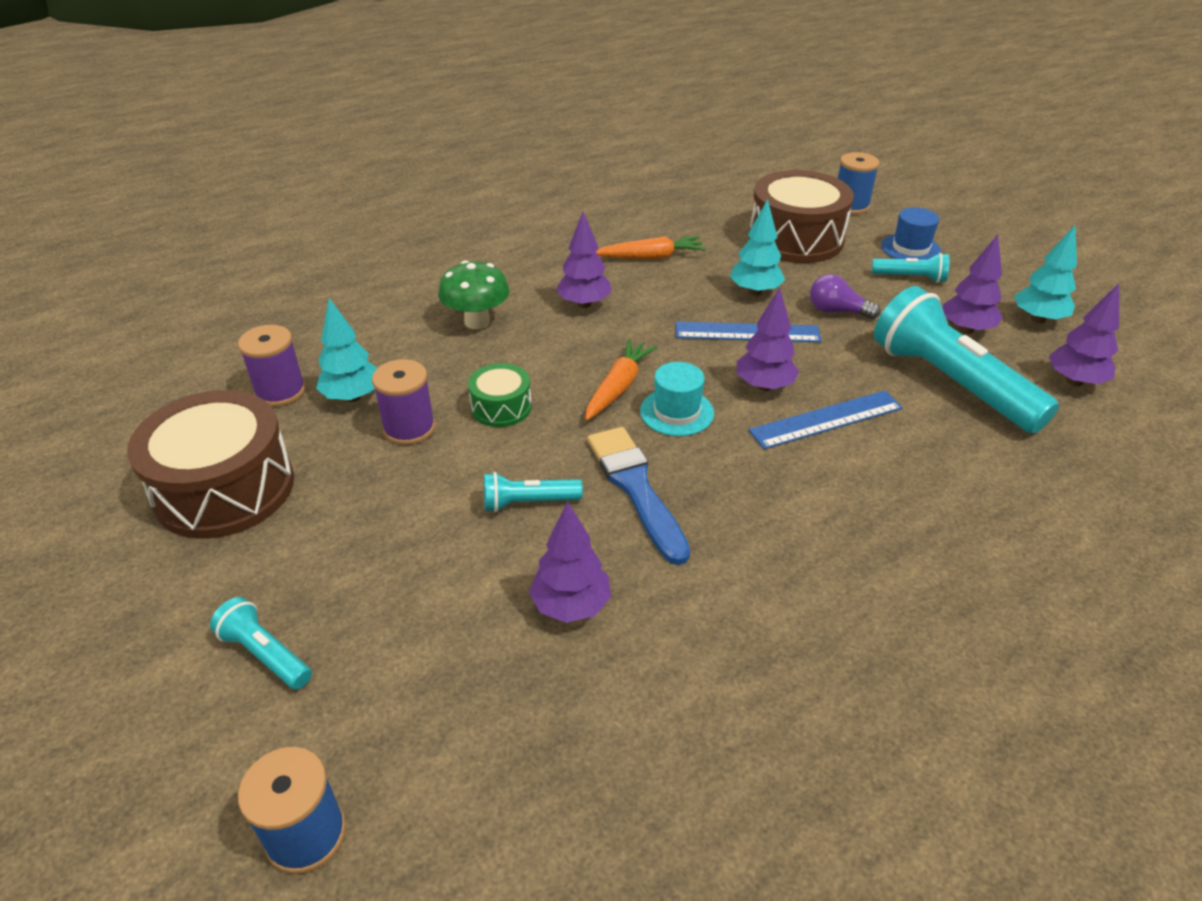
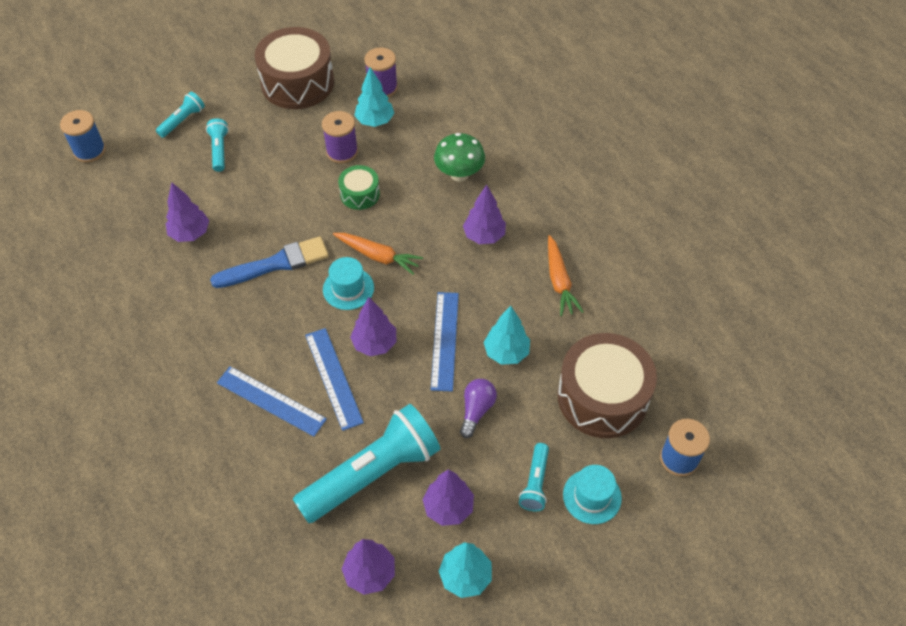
camera: 90 degrees right, 15 degrees up
turquoise flashlight [484,472,583,512] -> turquoise flashlight moved to [206,118,229,172]
blue hat [881,207,941,260] -> turquoise hat [563,465,622,524]
none -> blue ruler [217,366,327,437]

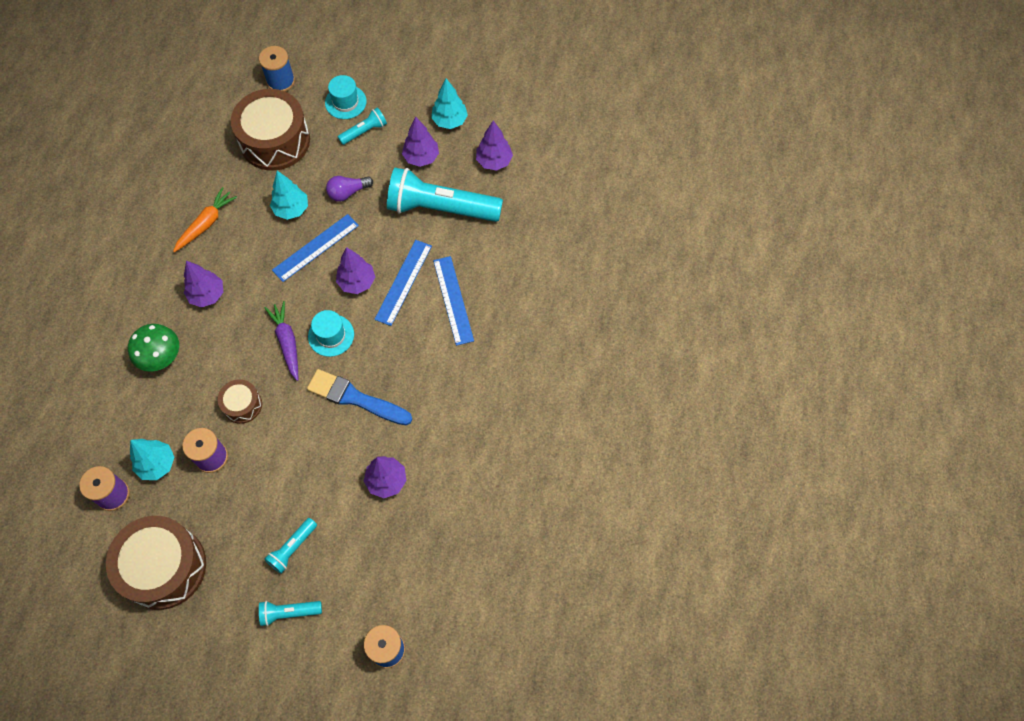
camera: 135 degrees left, 10 degrees up
orange carrot [333,233,423,275] -> purple carrot [265,301,298,381]
green drum [338,165,380,210] -> brown drum [218,379,262,424]

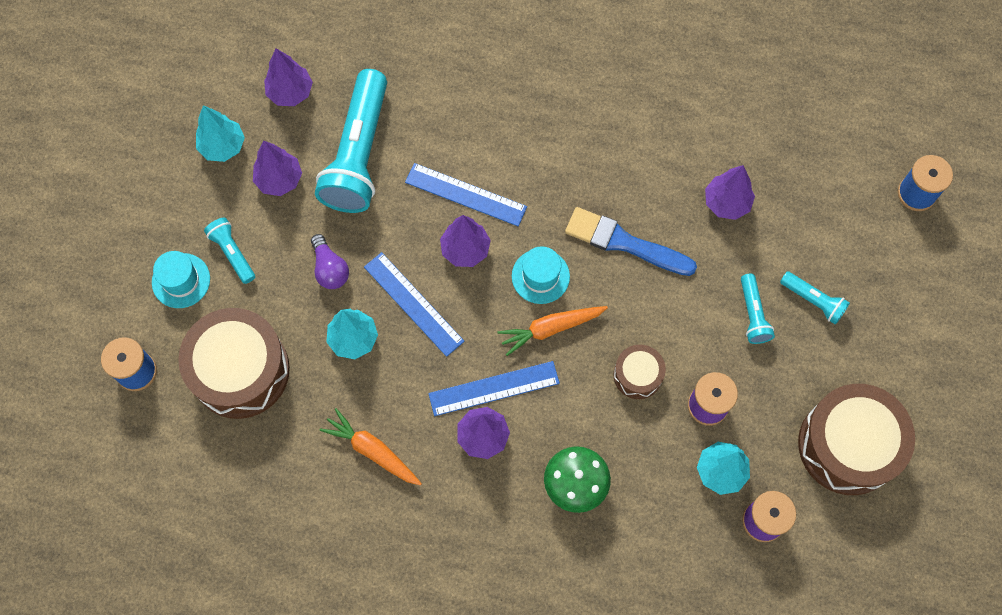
camera: 90 degrees left, 5 degrees up
turquoise flashlight [259,601,322,626] -> turquoise flashlight moved to [741,274,775,344]
purple carrot [265,301,298,381] -> orange carrot [497,306,608,356]
blue brush [307,369,412,425] -> blue brush turned 90 degrees clockwise [565,207,697,276]
blue ruler [433,256,474,346] -> blue ruler moved to [428,361,560,416]

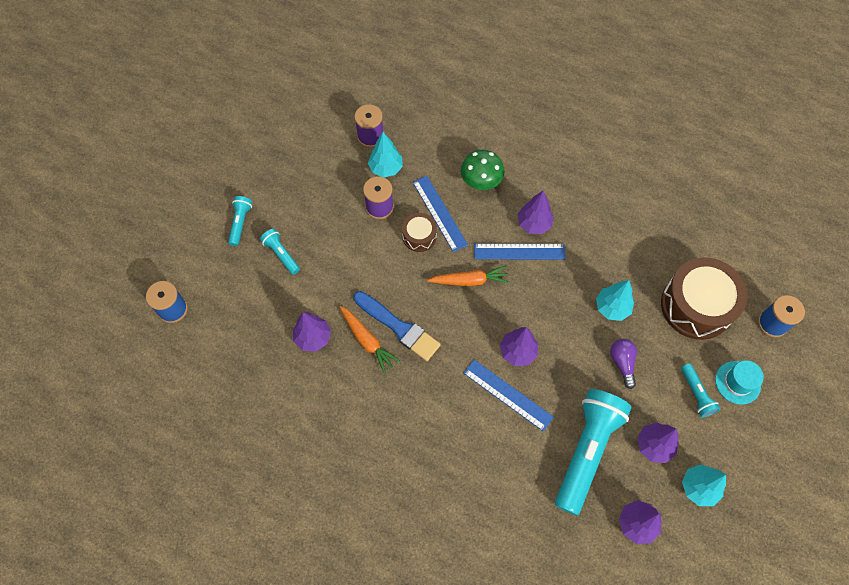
camera: 165 degrees left, 5 degrees down
orange carrot [320,408,422,486] -> orange carrot moved to [340,306,400,373]
blue ruler [364,252,464,357] -> blue ruler moved to [413,176,468,252]
turquoise hat [512,246,570,304] -> none
turquoise flashlight [741,274,775,344] -> turquoise flashlight moved to [228,196,252,246]
brown drum [798,384,915,495] -> none

